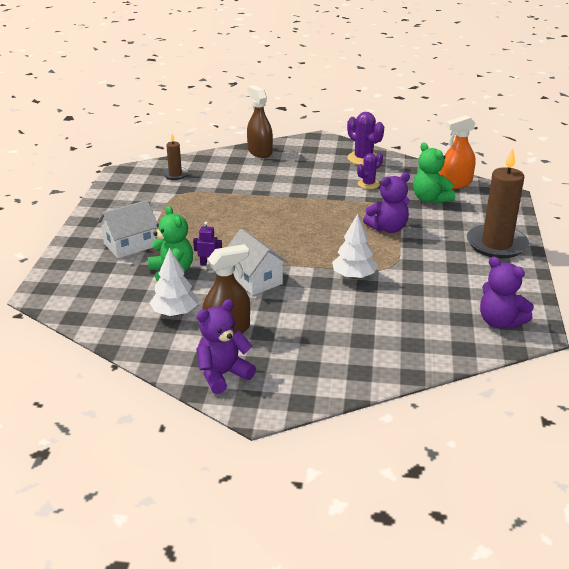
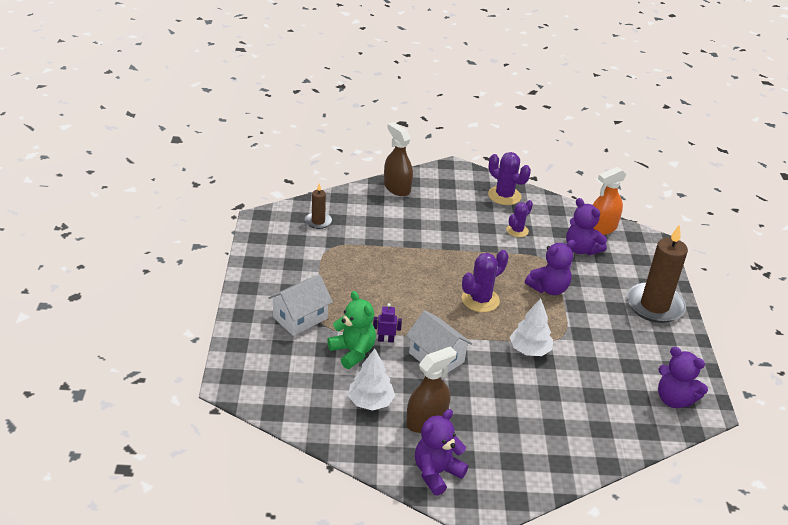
camera: 10 degrees left, 5 degrees up
green teddy bear [413,142,455,204] -> purple teddy bear [566,198,607,255]
none -> purple cactus [462,250,509,312]

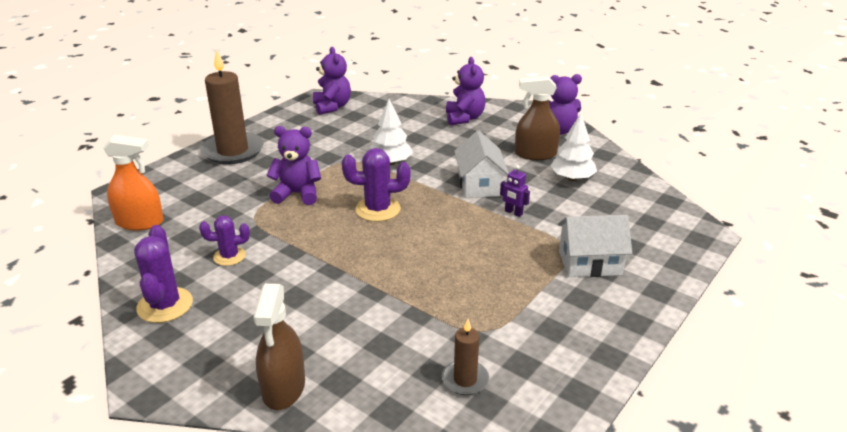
camera: 140 degrees left, 5 degrees down
green teddy bear [327,291,376,369] -> none
purple teddy bear [566,198,607,255] -> purple teddy bear moved to [446,57,485,125]

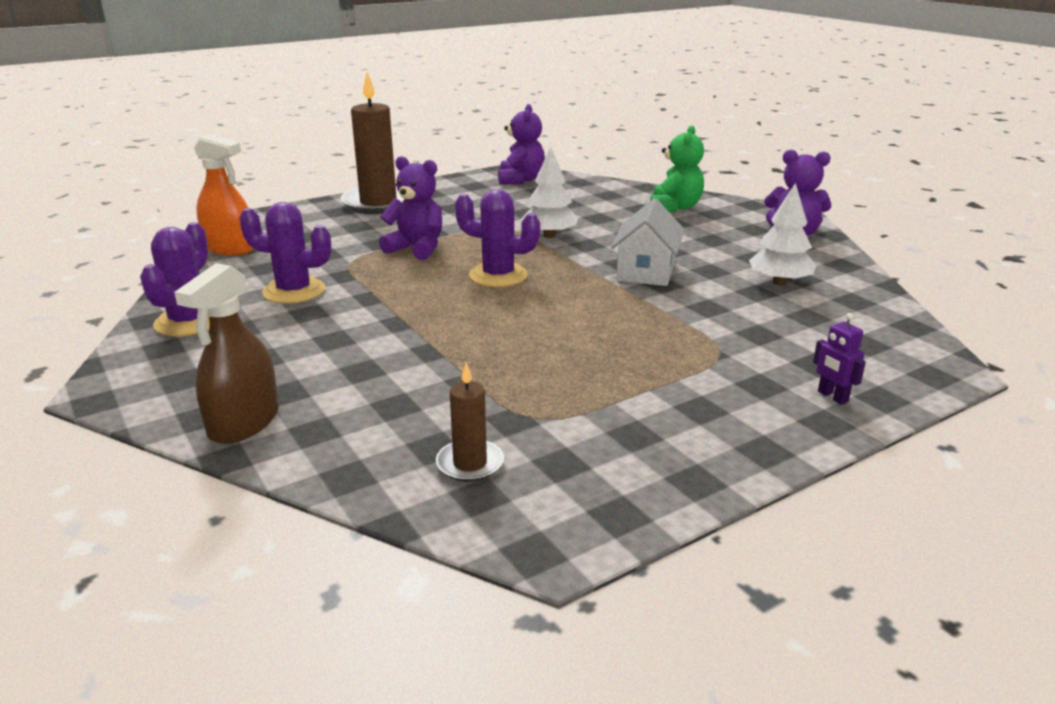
camera: 20 degrees right, 5 degrees down
purple cactus [199,215,250,266] -> purple cactus [239,202,331,304], size x1.56
purple teddy bear [446,57,485,125] -> green teddy bear [650,125,704,212]
purple robot [500,165,530,217] -> purple robot moved to [813,313,866,405]
brown spray bottle [515,76,560,160] -> none
white house [558,215,632,277] -> none

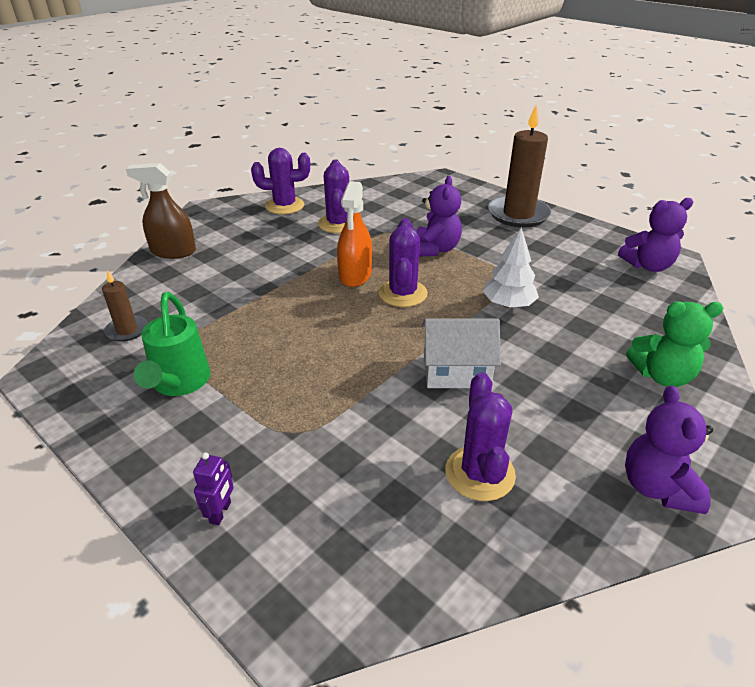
camera: 75 degrees right, 10 degrees up
orange spray bottle [194,134,254,255] -> orange spray bottle moved to [337,181,372,287]
white tree [749,183,816,285] -> purple cactus [446,372,516,501]
purple robot [813,313,866,405] -> purple robot turned 150 degrees clockwise [193,452,234,525]
none -> green watering can [134,292,211,396]

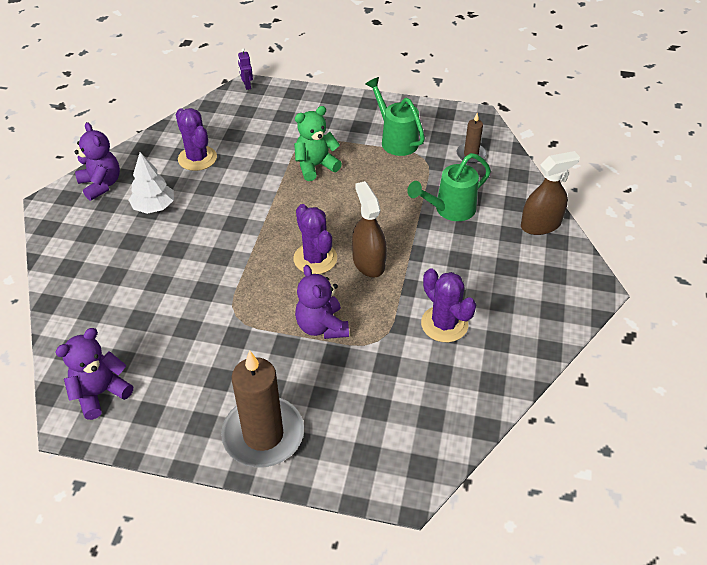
camera: 150 degrees right, 10 degrees up
purple robot [193,452,234,525] -> purple robot moved to [238,48,253,90]
purple cactus [251,148,310,214] -> none
orange spray bottle [337,181,372,287] -> brown spray bottle [352,181,387,278]
white house [422,318,501,388] -> none
white tree [483,227,539,308] -> white tree moved to [129,152,174,214]
green teddy bear [626,301,724,387] -> green teddy bear moved to [294,106,342,181]
none -> green watering can [407,153,491,221]

